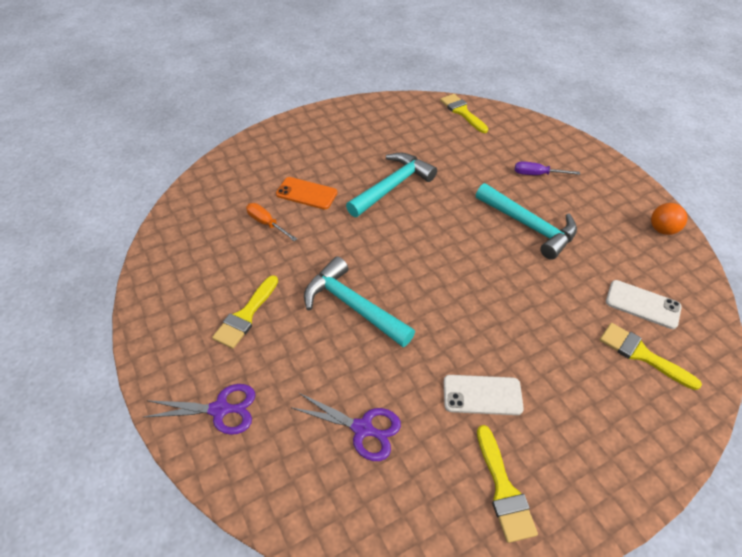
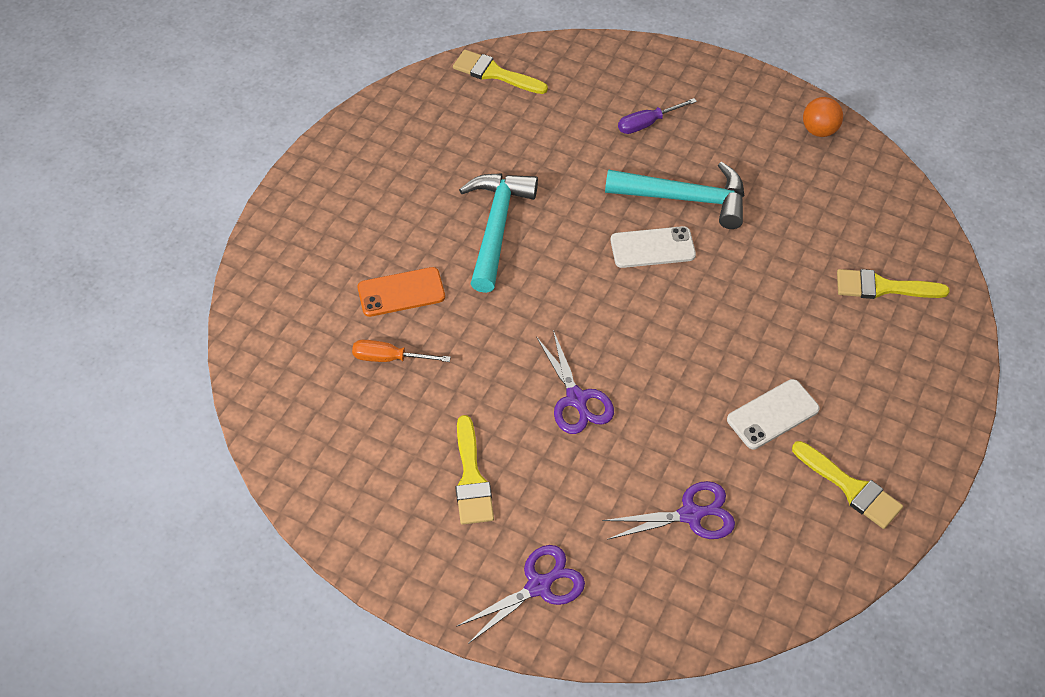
camera: 35 degrees left, 5 degrees up
turquoise hammer [304,256,415,347] -> purple scissors [536,330,614,434]
white phone [606,280,682,329] -> white phone moved to [610,226,696,268]

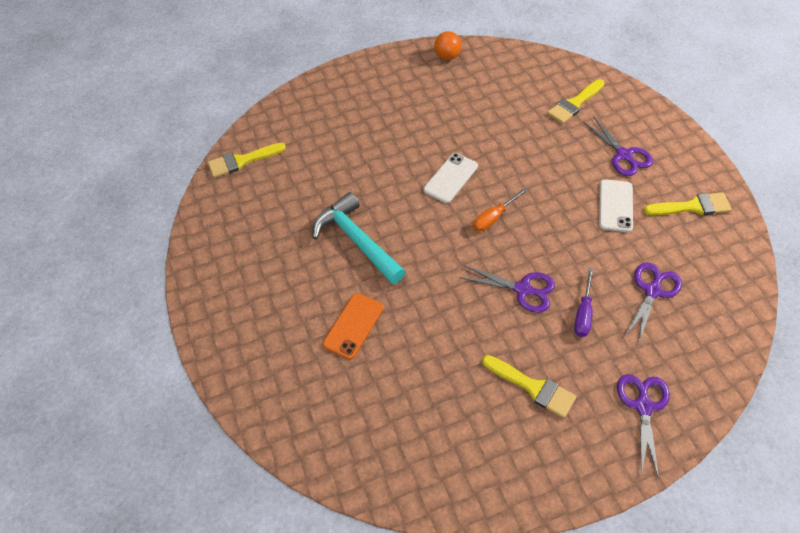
camera: 45 degrees left, 0 degrees up
orange screwdriver [352,340,451,362] -> orange screwdriver moved to [473,188,527,232]
turquoise hammer [605,162,745,229] -> none
purple screwdriver [618,98,697,134] -> purple screwdriver moved to [574,268,594,337]
none -> purple scissors [583,116,653,176]

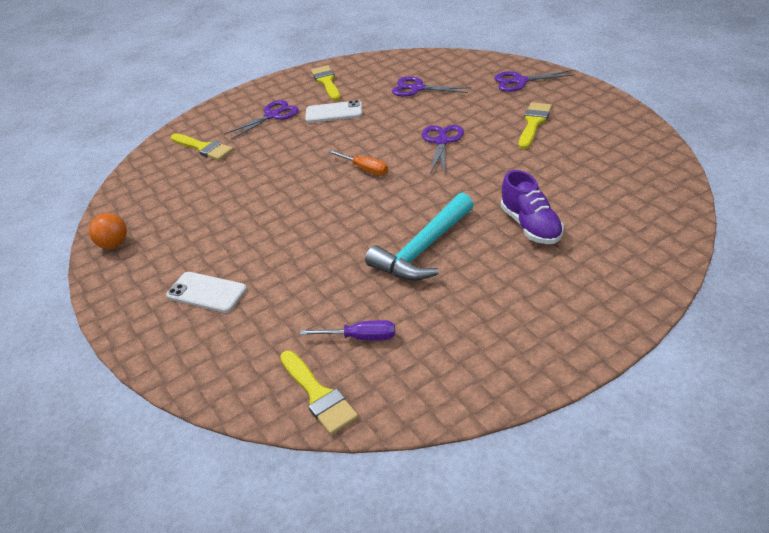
camera: 100 degrees left, 15 degrees down
orange phone [323,293,384,360] -> purple shoe [501,170,564,244]
white phone [424,153,478,203] -> white phone moved to [166,272,247,313]
purple screwdriver [574,268,594,337] -> purple screwdriver moved to [300,320,395,341]

